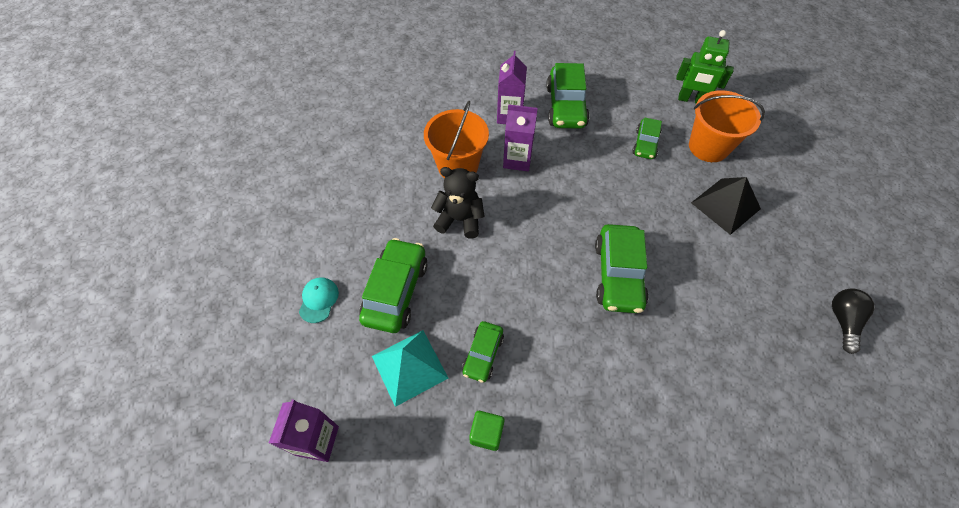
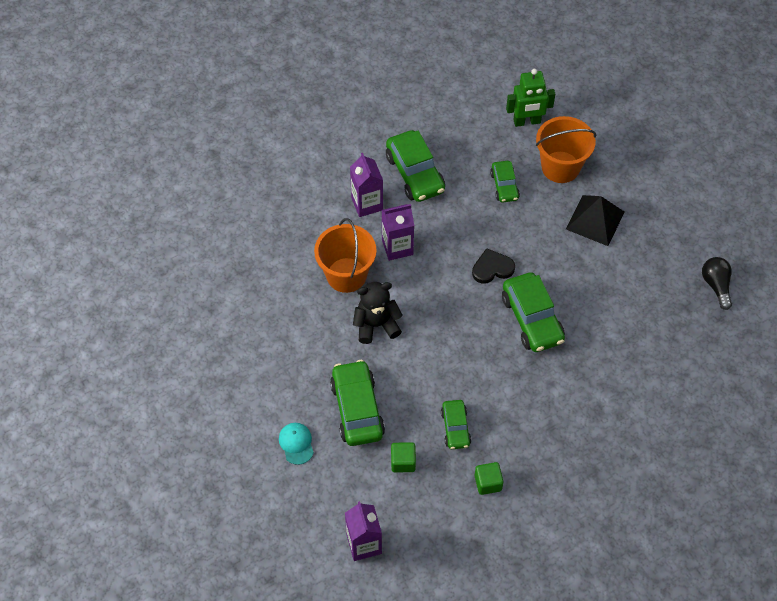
camera: 25 degrees left, 0 degrees up
turquoise pyramid [372,330,448,407] -> green cube [391,442,416,473]
none -> black heart [472,248,515,284]

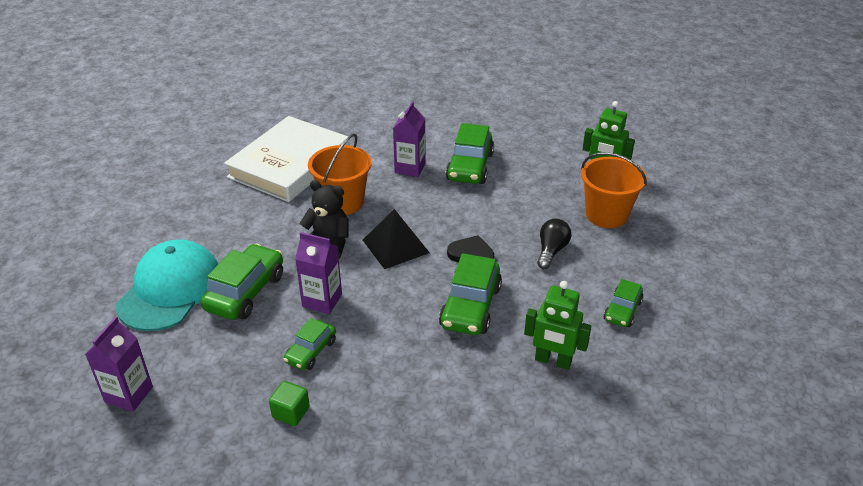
camera: 35 degrees right, 20 degrees down
turquoise cap [279,423,314,465] -> turquoise cap [116,239,218,331], size x2.43
purple carton [382,204,414,261] -> purple carton moved to [295,232,342,314]
green cube [391,442,416,473] -> none
green car [490,161,520,202] -> green car moved to [604,279,643,327]
black pyramid [566,195,625,246] -> black pyramid moved to [363,209,430,269]
black light bulb [702,257,732,310] -> black light bulb moved to [537,219,571,269]
none -> white book [224,116,350,202]
none -> green robot [524,281,591,370]

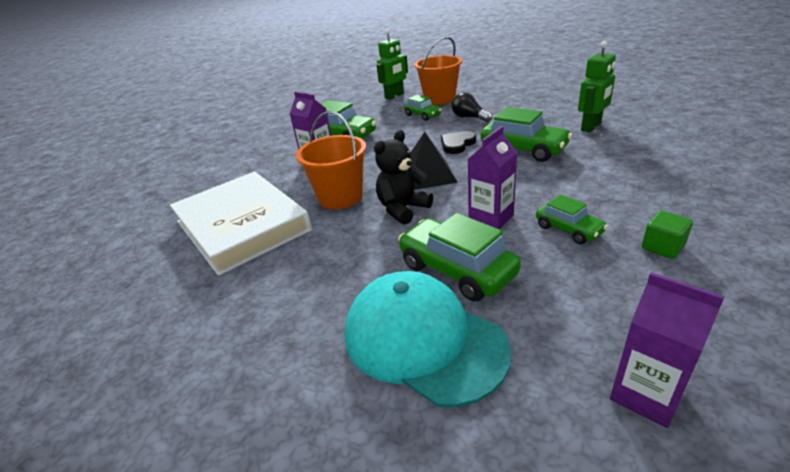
camera: 65 degrees left, 5 degrees down
green car [604,279,643,327] -> green car moved to [404,95,442,121]

